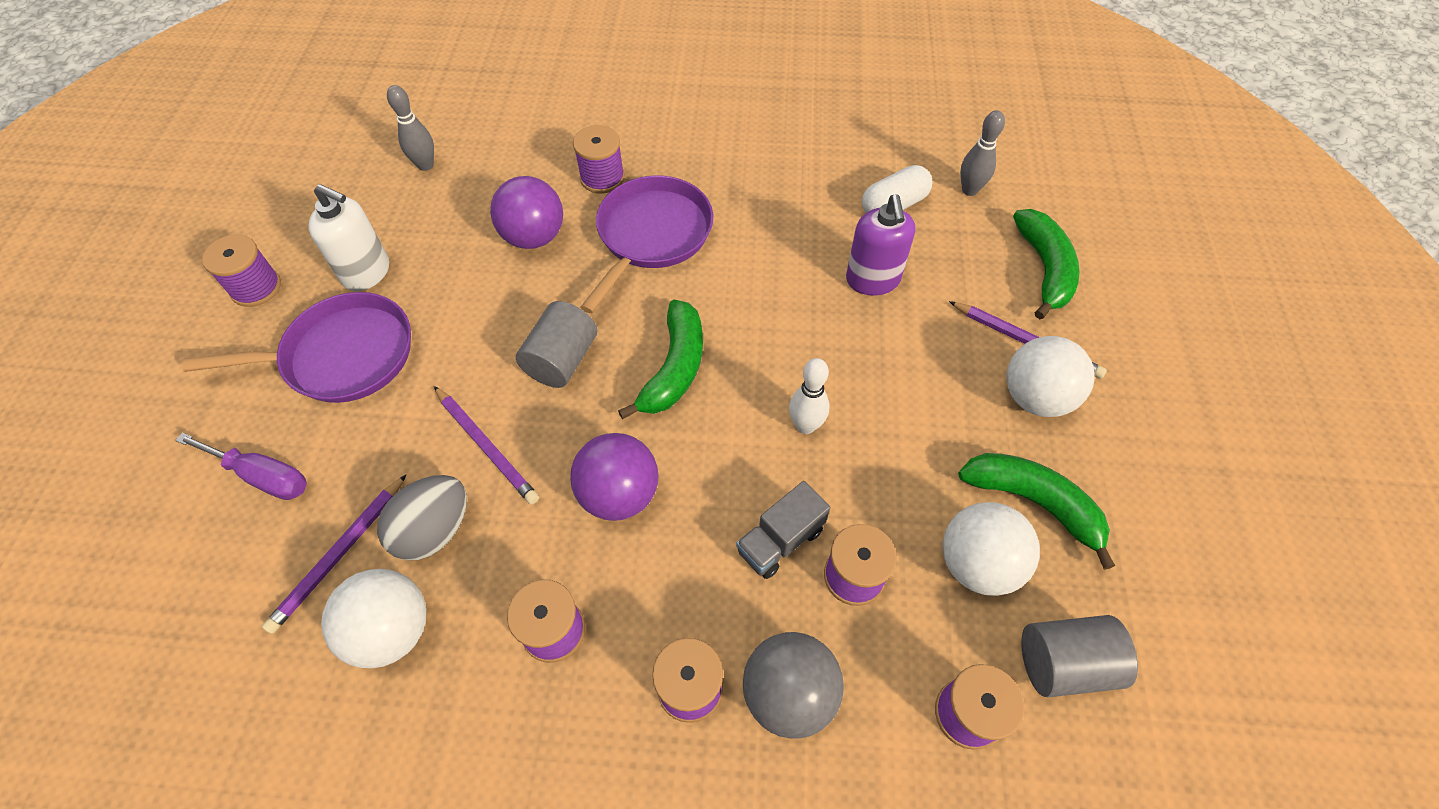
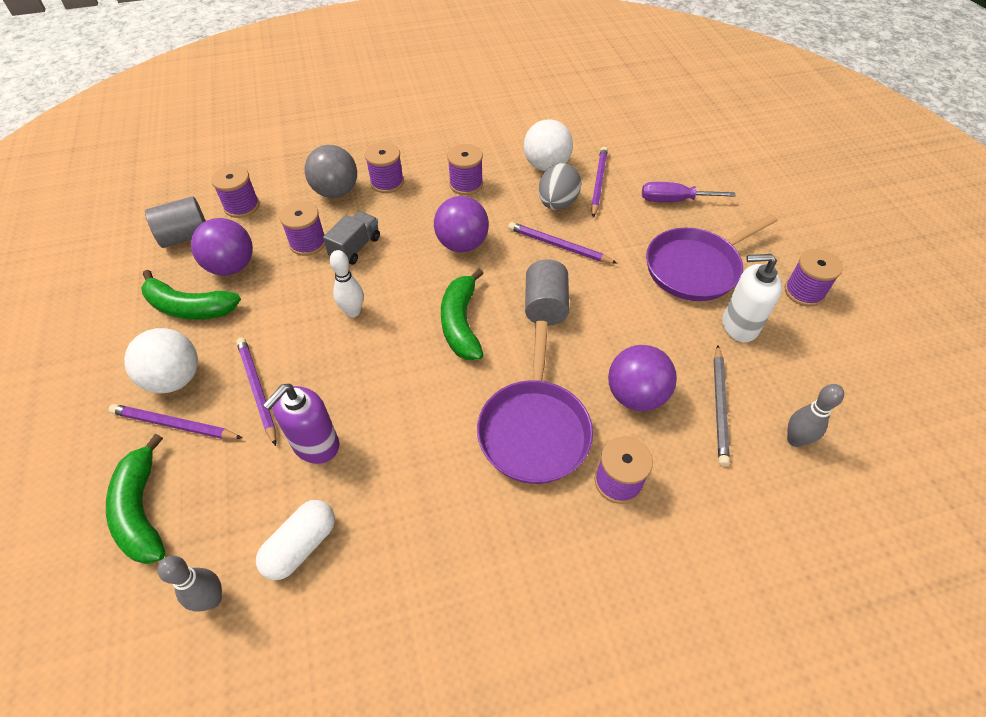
camera: 160 degrees right, 5 degrees down
purple soap dispenser [846,195,916,295] -> purple soap dispenser turned 120 degrees counterclockwise [263,384,339,464]
white ball [942,502,1040,596] -> purple ball [191,218,253,276]
none -> purple pencil [236,338,276,446]
none -> grey pencil [714,345,730,466]

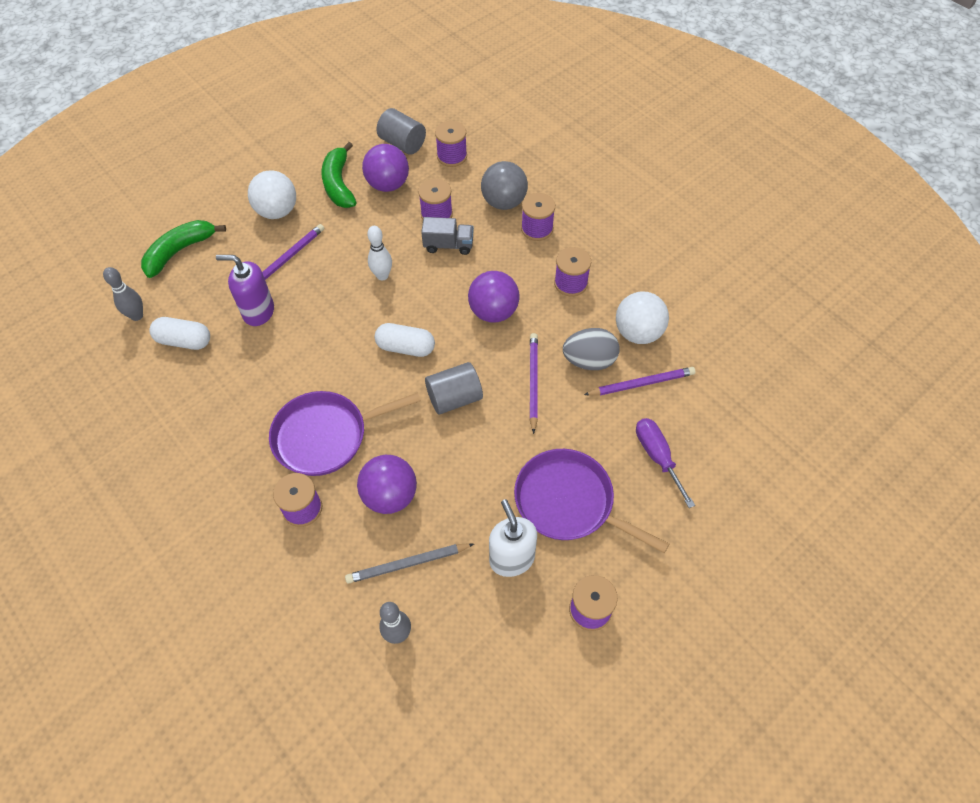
camera: 65 degrees right, 5 degrees up
purple pencil [109,404,243,439] -> none
green banana [441,269,484,360] -> white capsule [375,323,435,357]

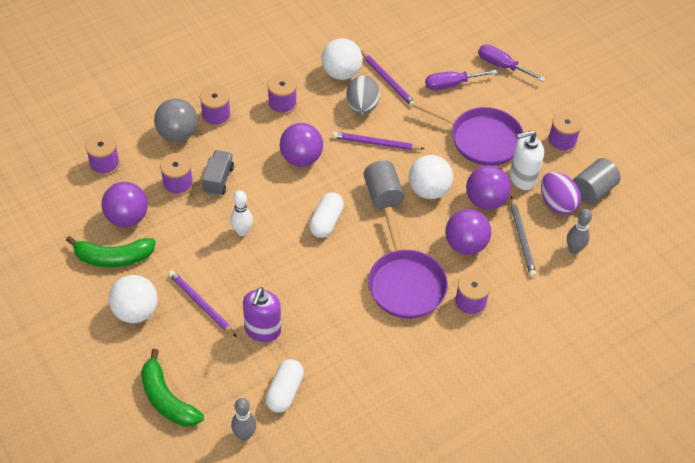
camera: 85 degrees left, 5 degrees down
grey cylinder [377,108,426,155] -> grey cylinder moved to [573,158,621,204]
purple pan [514,449,669,553] -> purple pan turned 105 degrees counterclockwise [412,100,524,166]
purple pencil [584,367,696,396] -> purple pencil turned 150 degrees clockwise [361,51,414,107]
none -> white ball [409,155,453,199]
none -> purple ball [466,165,511,210]
none -> purple screwdriver [478,44,545,82]
none -> purple egg [541,172,581,215]

